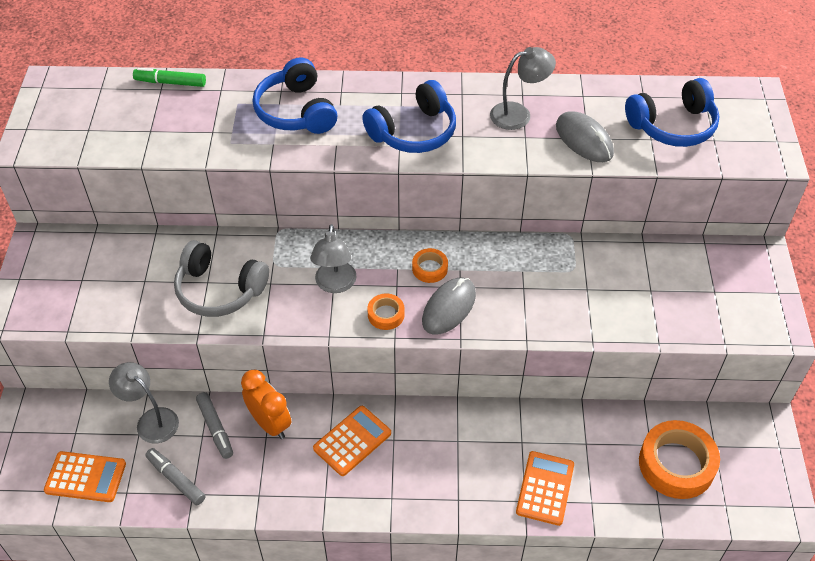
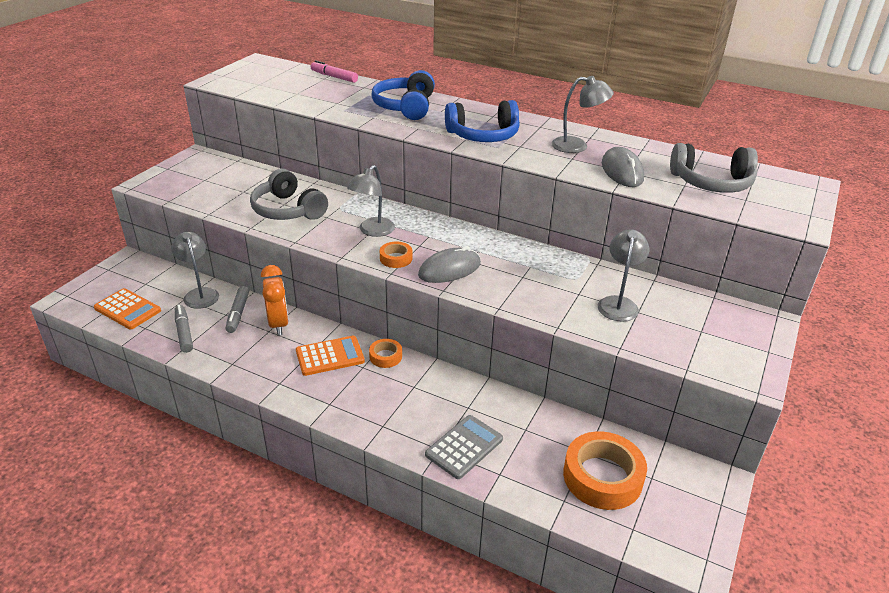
camera: 25 degrees right, 15 degrees down
green marker [133,68,206,87] -> pink marker [311,60,358,83]
orange tape [412,248,448,283] -> orange tape moved to [369,339,402,368]
orange calculator [516,451,574,526] -> grey calculator [425,415,503,479]
blue headphones [625,78,720,147] -> grey headphones [670,143,758,193]
none -> grey lamp [598,229,649,322]

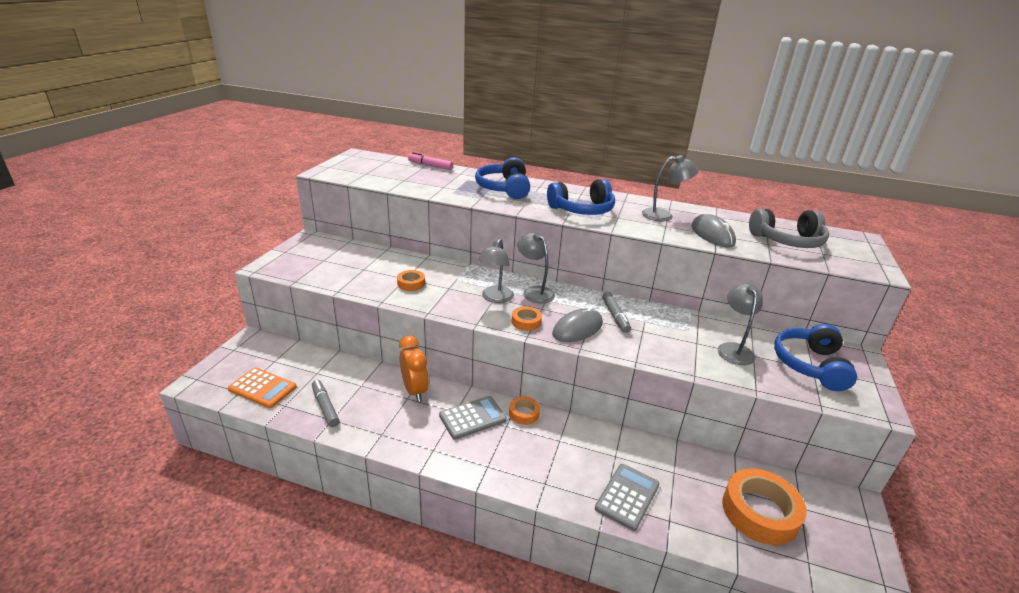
camera: 10 degrees left, 5 degrees down
grey lamp [171,232,219,309] -> grey lamp moved to [517,232,555,304]
grey marker [225,286,249,333] -> grey marker moved to [602,292,631,333]
grey headphones [250,169,328,220] -> orange tape [397,270,425,291]
orange calculator [296,336,365,376] -> grey calculator [439,396,507,440]
none -> blue headphones [774,324,857,391]

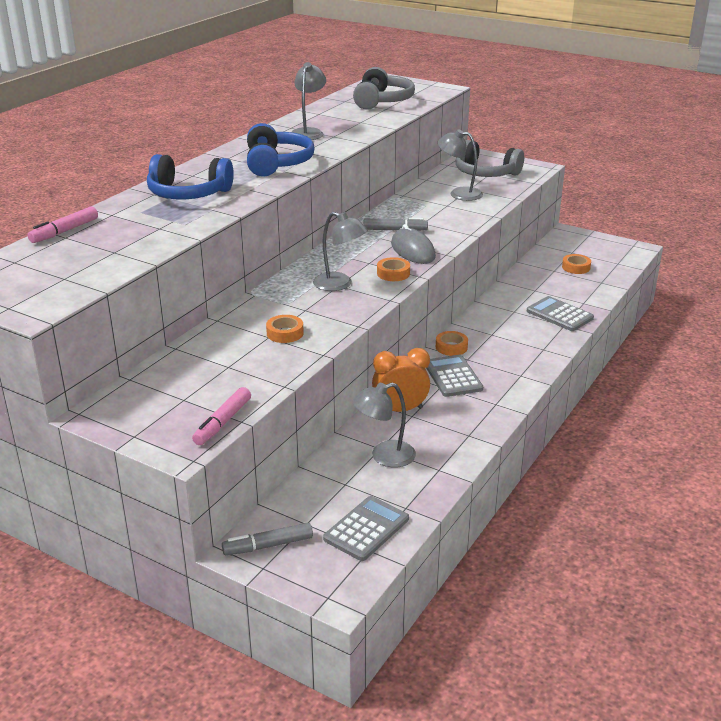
camera: 75 degrees left, 0 degrees up
orange calculator [228,367,297,408] -> grey calculator [323,496,409,561]
grey marker [312,380,340,427] -> grey marker moved to [222,523,313,555]
grey lamp [517,232,555,304] -> grey lamp moved to [352,382,416,467]
grey mouse [691,214,736,247] -> none
orange tape [722,468,807,545] -> orange tape [562,254,591,274], size x0.49
blue headphones [774,324,857,391] -> grey headphones [456,140,524,177]
none -> pink marker [192,387,251,445]

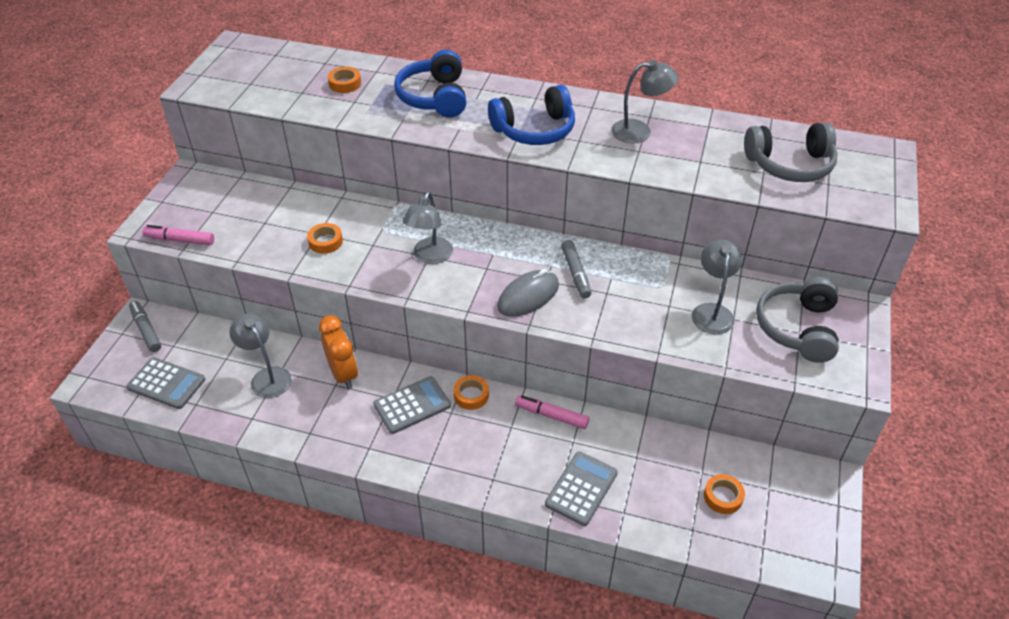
camera: 75 degrees right, 15 degrees up
pink marker [28,206,98,243] -> pink marker moved to [515,395,589,429]
orange tape [377,257,410,281] -> orange tape moved to [328,67,361,93]

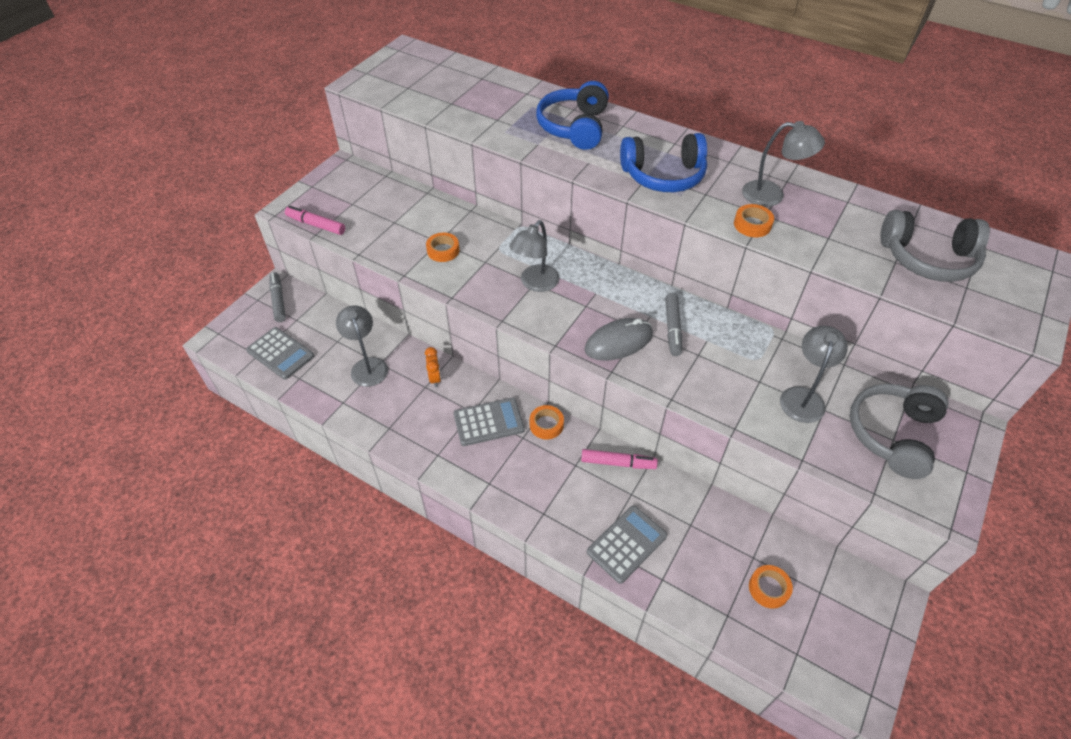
camera: 15 degrees right, 5 degrees up
orange clock [319,315,358,389] -> orange clock [425,347,441,387], size x0.57
orange tape [328,67,361,93] -> orange tape moved to [734,204,774,237]
pink marker [515,395,589,429] -> pink marker turned 150 degrees clockwise [581,449,658,469]

